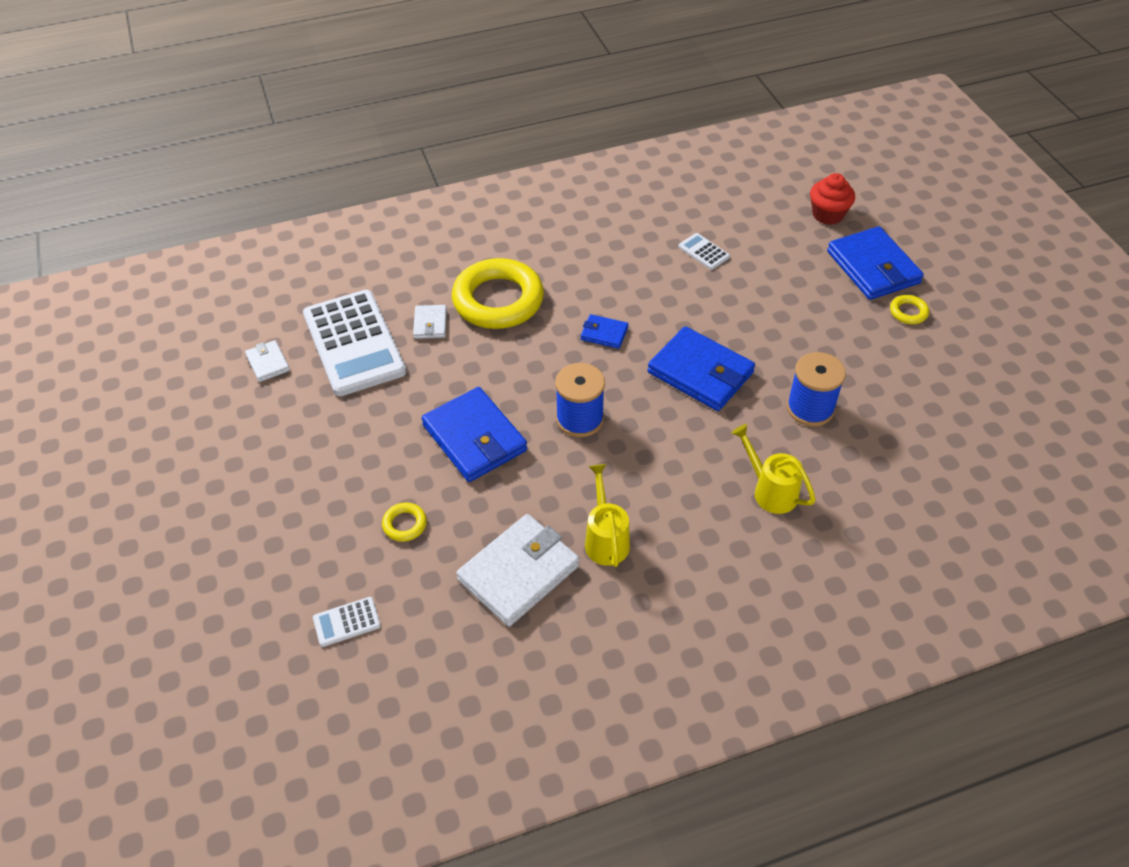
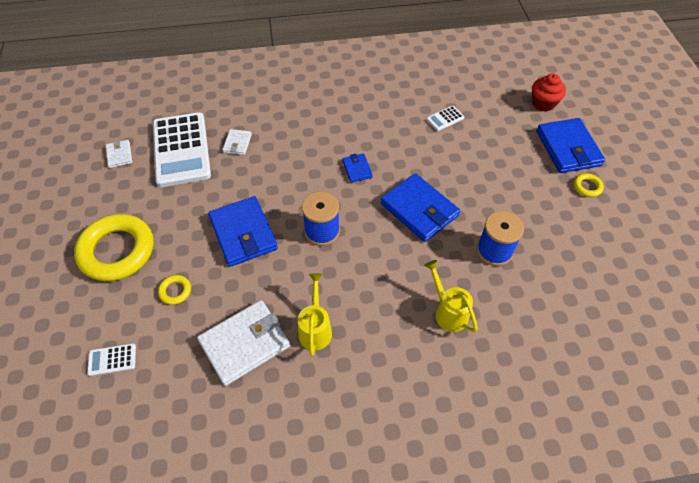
camera: 10 degrees right, 5 degrees up
yellow ring [452,258,544,329] -> yellow ring moved to [74,214,154,281]
blue wallet [581,314,628,349] -> blue wallet turned 45 degrees clockwise [342,153,373,183]
white calculator [679,233,730,270] -> white calculator turned 90 degrees counterclockwise [426,106,464,131]

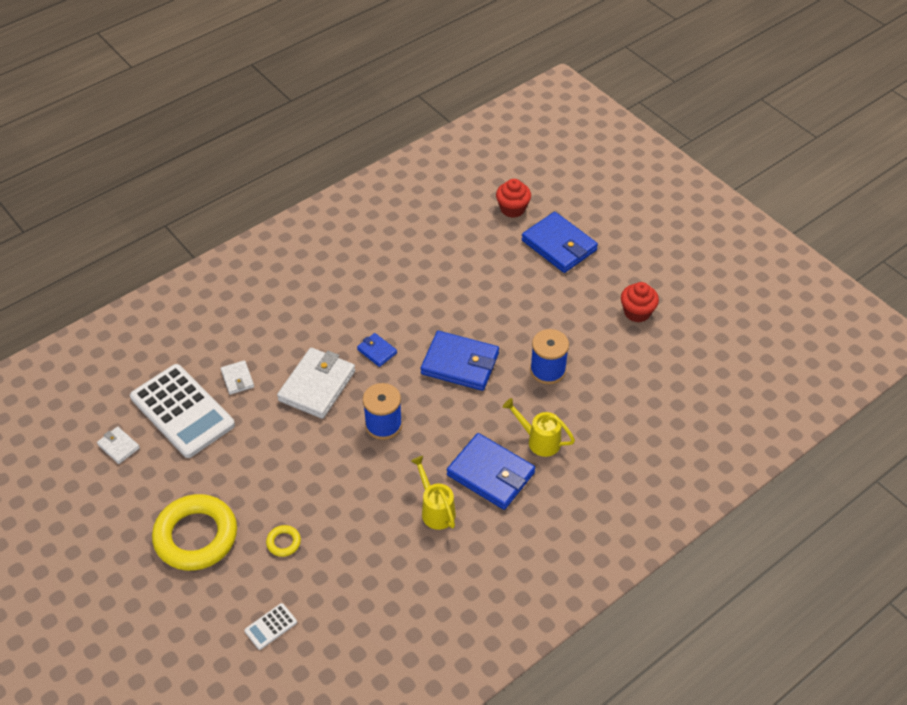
camera: 30 degrees left, 5 degrees down
white wallet [197,300,290,386] -> white wallet moved to [277,348,355,419]
blue wallet [208,196,278,267] -> blue wallet moved to [447,433,535,510]
white calculator [426,106,464,131] -> none
yellow ring [574,173,604,197] -> none
none -> red cupcake [621,282,659,323]

